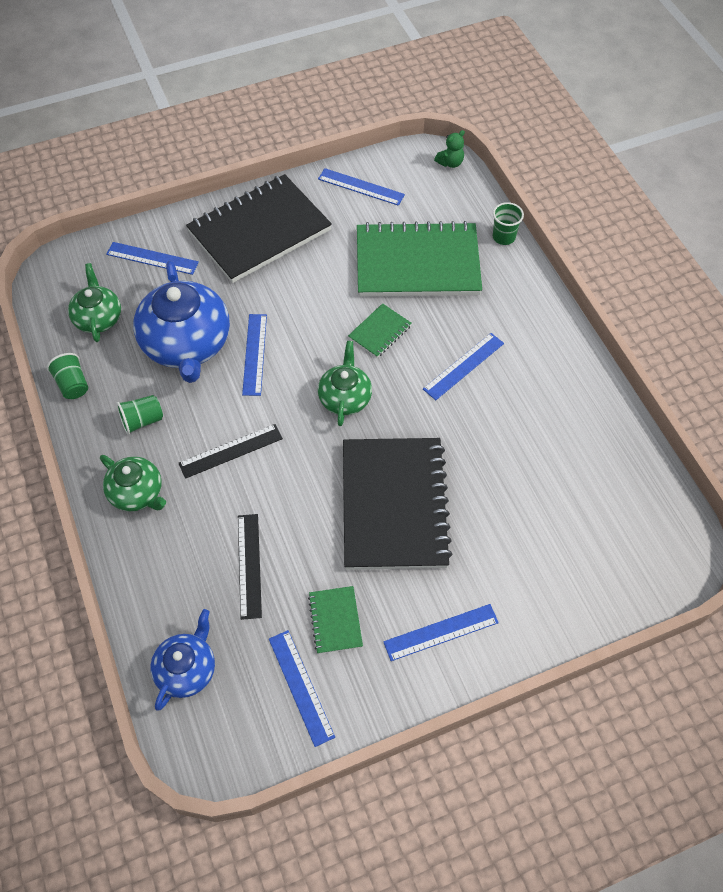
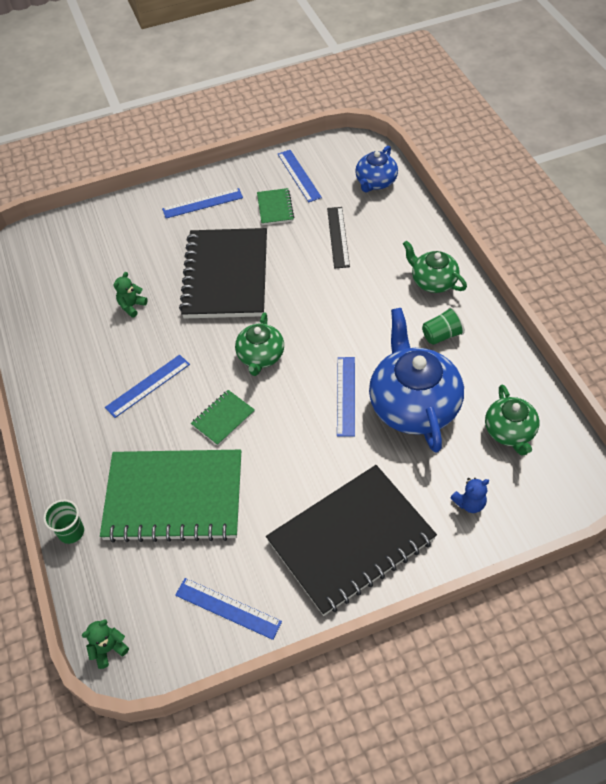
camera: 175 degrees left, 5 degrees down
green cup [47,353,88,399] -> none
blue ruler [106,242,199,275] -> blue teddy bear [451,478,489,513]
black ruler [178,424,283,479] -> none
none -> green teddy bear [114,272,148,318]

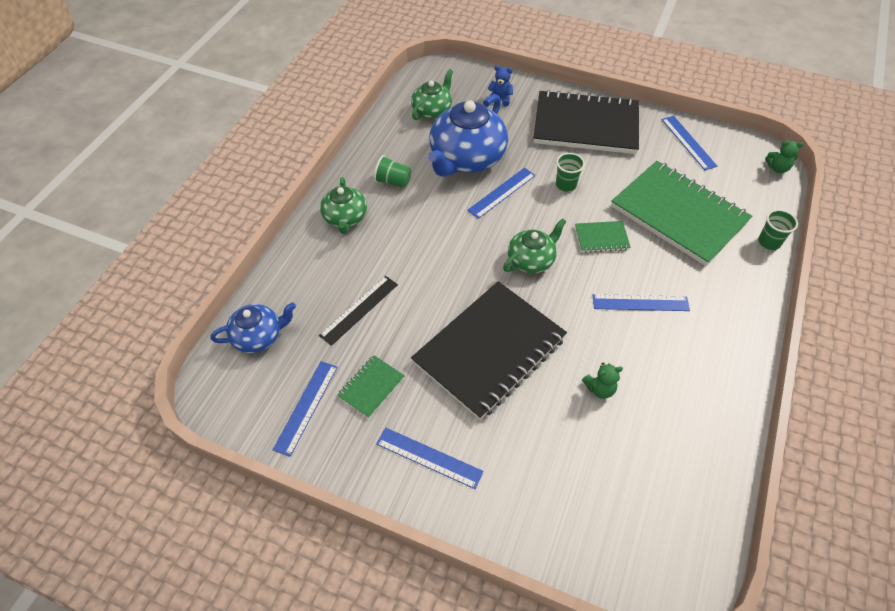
camera: 140 degrees left, 0 degrees up
none -> green cup [556,153,585,192]

